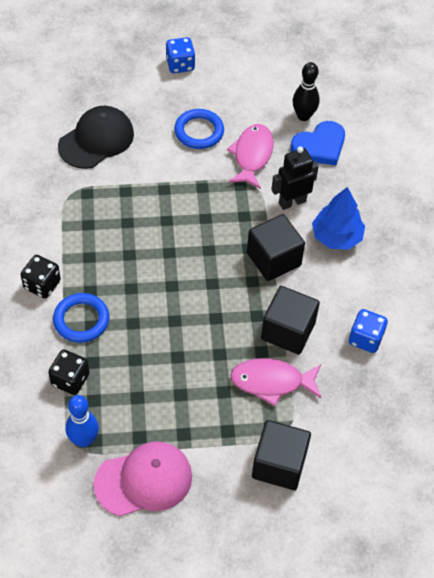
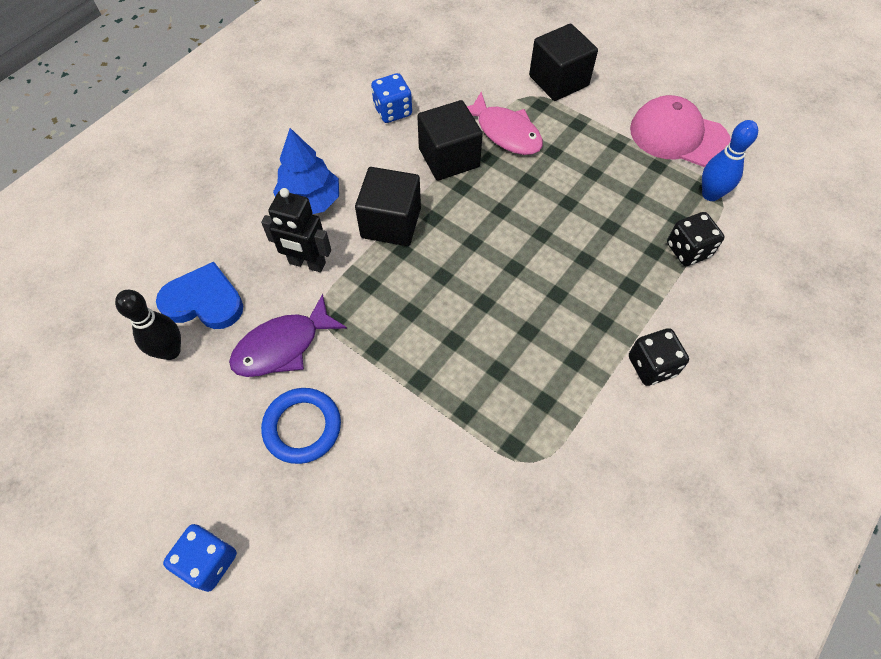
camera: 135 degrees left, 5 degrees up
blue ring [53,293,109,343] -> none
black cap [58,106,134,169] -> none
pink fish [227,124,274,189] -> purple fish [229,294,347,377]

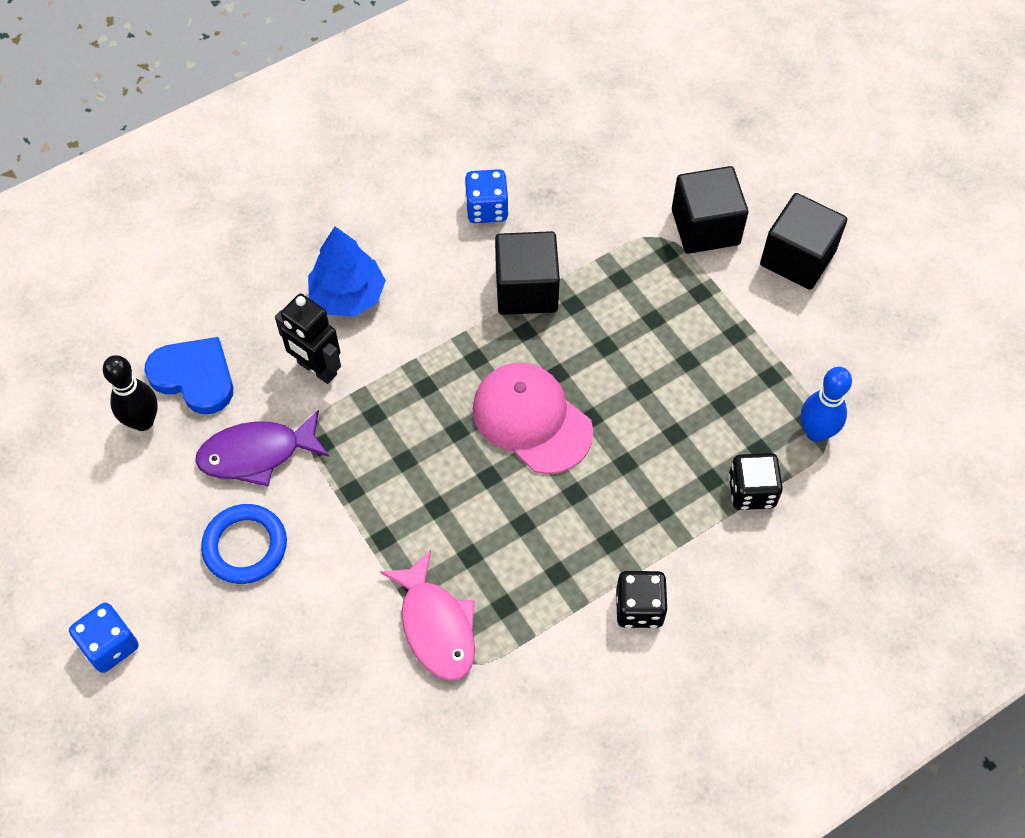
camera: 20 degrees right, 0 degrees up
black cube [355,167,421,246] -> black cube moved to [760,193,847,290]
pink fish [467,92,543,155] -> pink fish moved to [380,550,475,681]
pink cap [630,95,731,167] -> pink cap moved to [472,362,593,474]

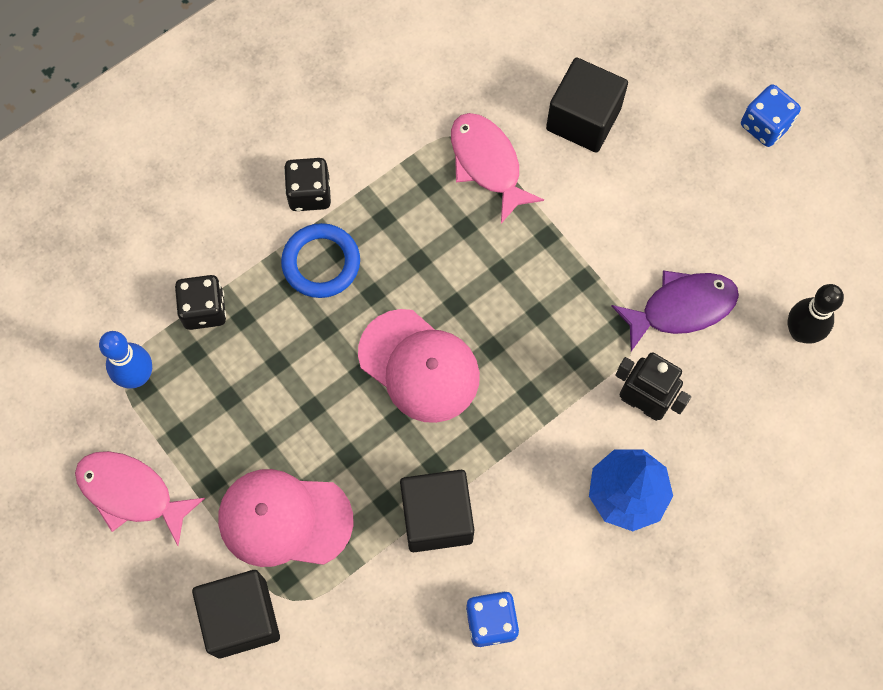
camera: 175 degrees right, 10 degrees up
blue heart [144,337,233,414] -> none
blue ring [201,504,287,584] -> blue ring moved to [281,223,360,298]
black cube [760,193,847,290] -> black cube moved to [546,58,628,153]
none -> pink fish [75,451,205,546]
none -> pink cap [218,469,353,567]

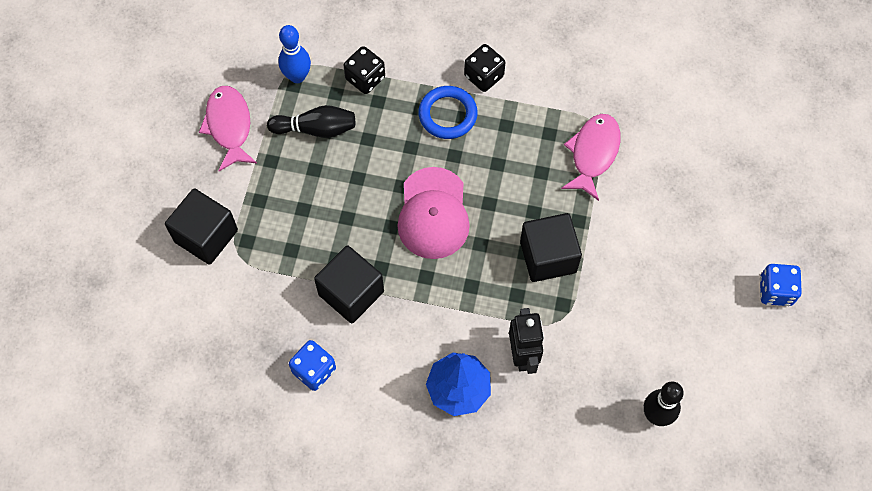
camera: 50 degrees right, 5 degrees down
pink cap [218,469,353,567] -> none
black cube [546,58,628,153] -> black cube moved to [520,213,582,282]
purple fish [611,270,739,351] -> none
none -> black bowling pin [267,105,355,138]

